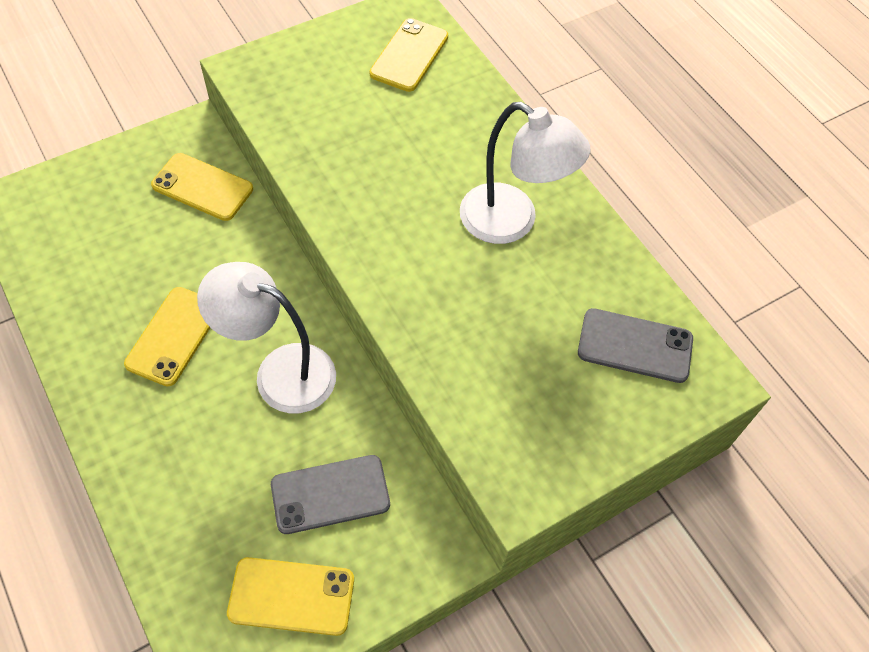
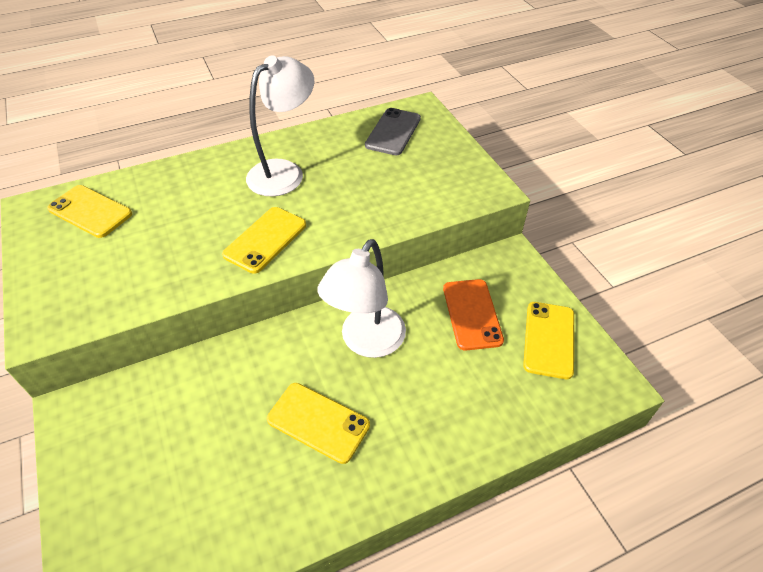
camera: 80 degrees left, 10 degrees down
yellow phone [151,153,253,221] -> yellow phone moved to [222,207,306,274]
grey phone [271,455,390,534] -> orange phone [443,279,504,351]

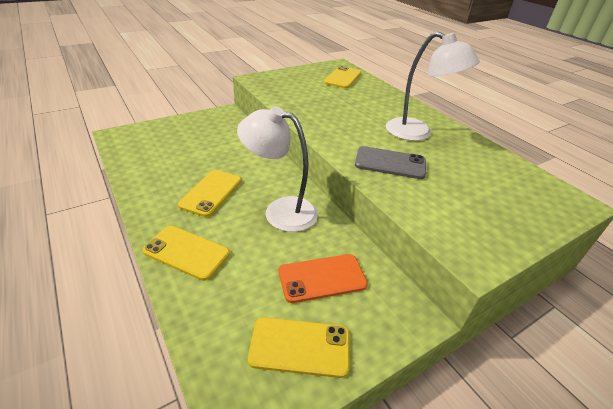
camera: 80 degrees right, 10 degrees down
yellow phone [222,207,306,274] -> yellow phone moved to [142,226,230,281]
grey phone [365,108,421,155] -> grey phone moved to [355,146,426,179]

